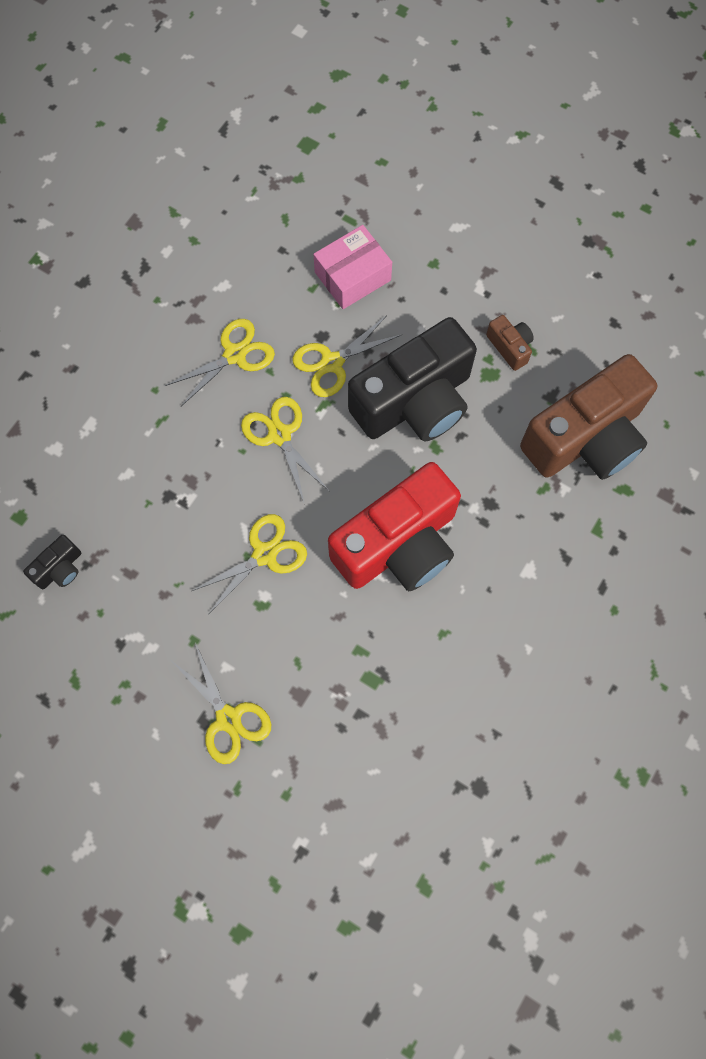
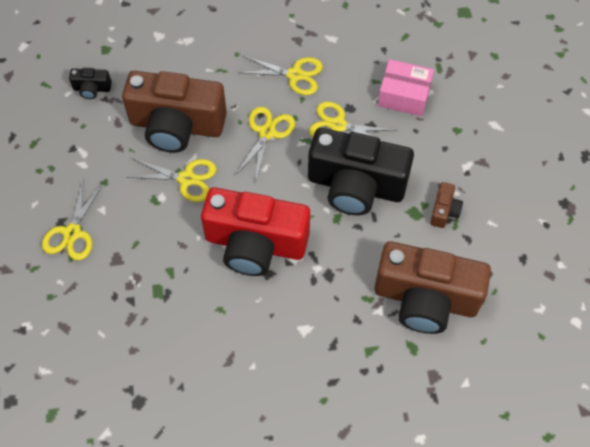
camera: 50 degrees right, 10 degrees down
none -> brown camera [122,71,227,153]

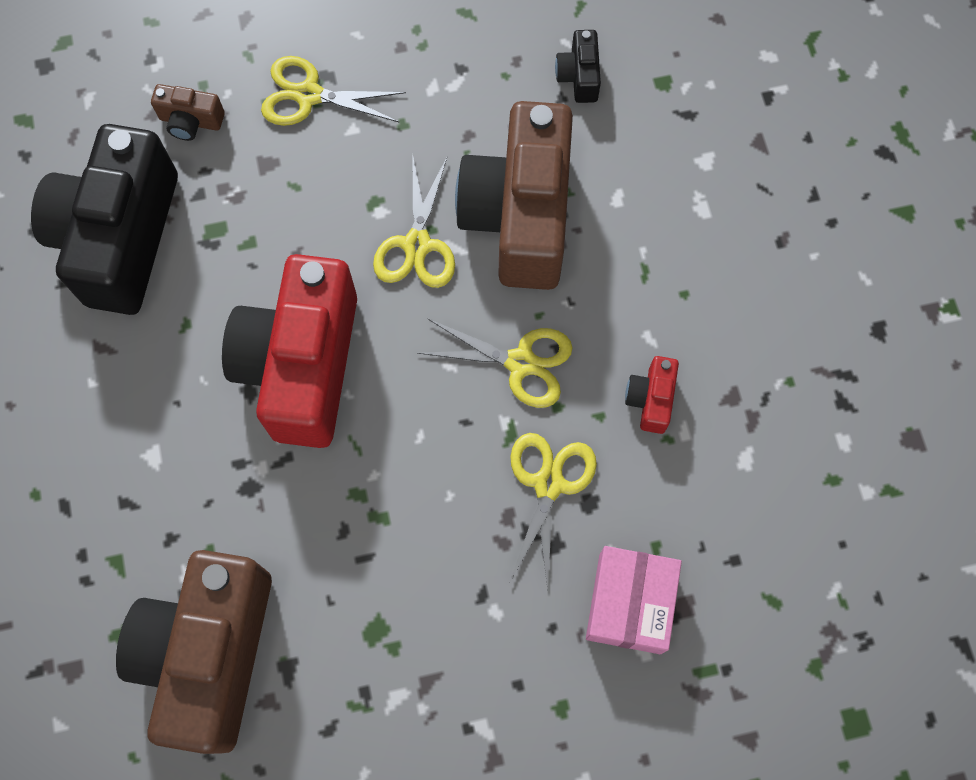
camera: 85 degrees right, 10 degrees up
yellow scissors [238,56,323,95] -> red camera [625,356,679,434]
black camera [308,128,414,215] -> black camera moved to [31,124,178,315]
brown camera [430,182,463,228] -> brown camera moved to [151,84,225,141]

